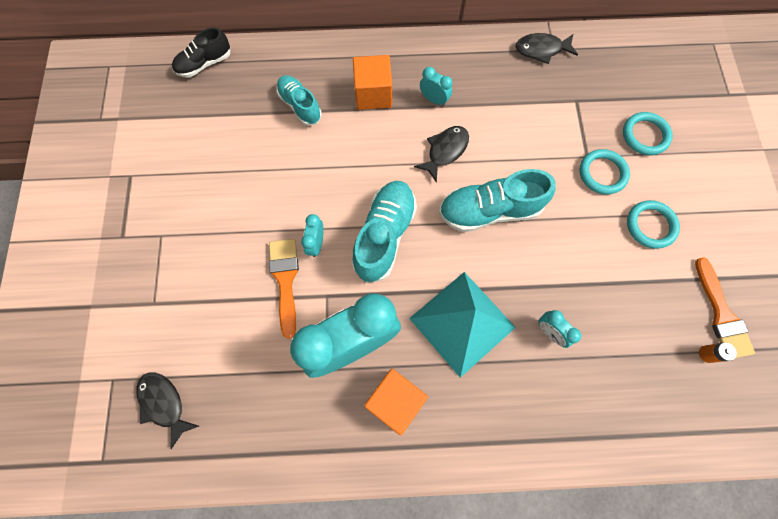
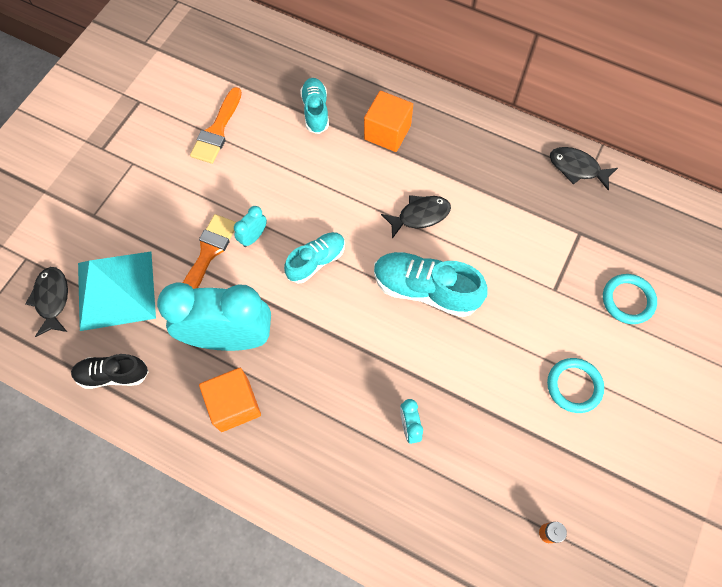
camera: 30 degrees right, 5 degrees down
black shoe [172,28,230,77] -> black shoe moved to [71,354,149,389]
turquoise shoe [352,181,417,283] -> turquoise shoe [284,232,345,283], size x0.63
turquoise pyramid [409,272,516,378] -> turquoise pyramid moved to [78,252,156,331]
turquoise clock [420,67,452,106] -> none
turquoise ring [579,149,630,195] -> none
orange brush [695,257,755,358] -> orange brush moved to [190,87,242,164]

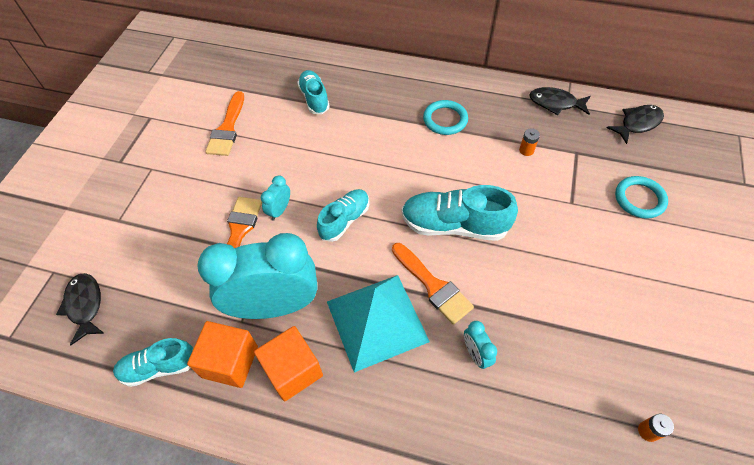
camera: 10 degrees left, 10 degrees down
black shoe [71,354,149,389] -> turquoise shoe [113,338,193,387]
turquoise pyramid [78,252,156,331] -> turquoise pyramid moved to [327,275,430,372]
orange cube [364,91,413,152] -> orange cube moved to [187,321,258,388]
black fish [381,195,451,239] -> black fish moved to [607,105,664,144]
turquoise ring [547,358,604,413] -> turquoise ring moved to [423,100,468,135]
none -> orange brush [392,243,474,325]
none -> orange battery [519,128,540,156]

